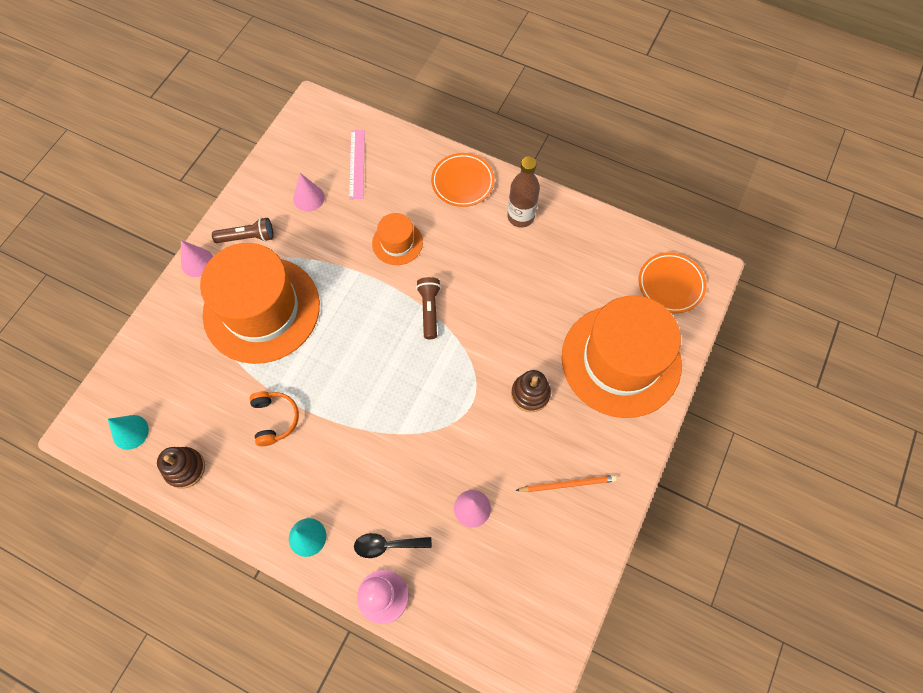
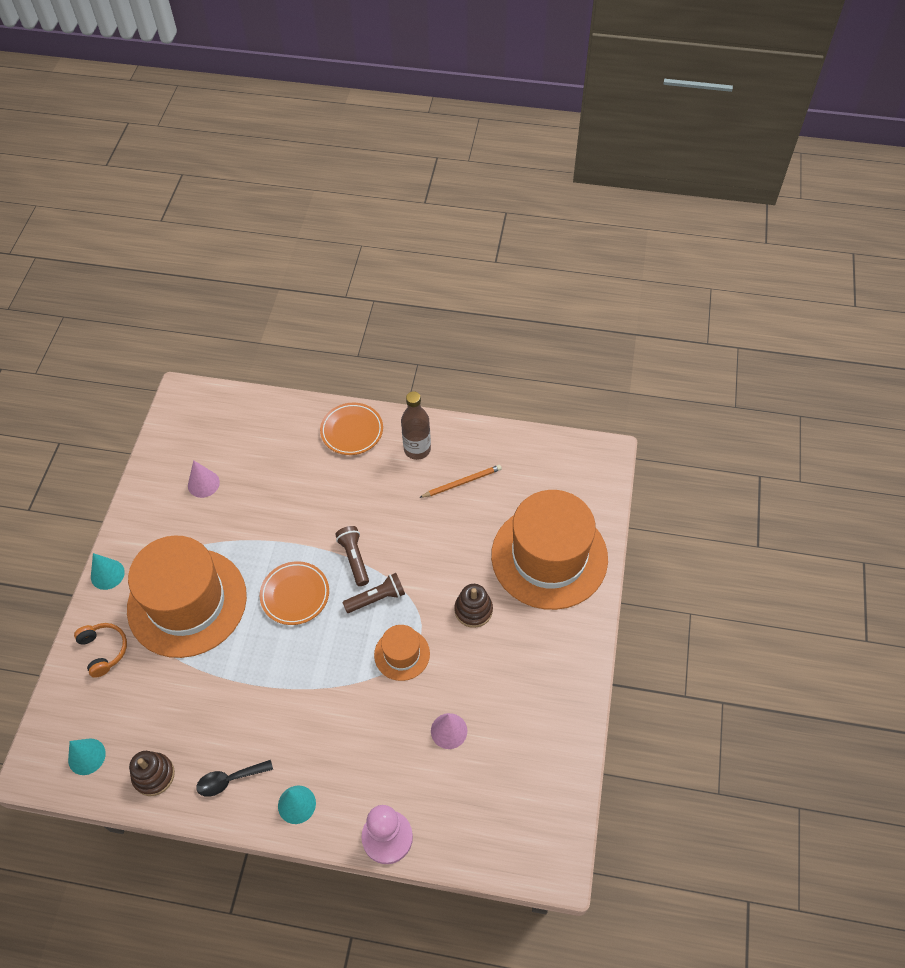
camera: 15 degrees left, 10 degrees down
pink cone [181,240,213,277] -> turquoise cone [91,553,125,590]
brown flashlight [212,218,273,243] -> brown flashlight moved to [342,573,405,613]
orange headphones [249,392,299,446] -> orange headphones moved to [74,623,127,678]
pink ruler [349,130,365,199] -> none
black spoon [354,533,432,558] -> black spoon moved to [196,760,273,797]
orange hat [372,213,423,265] -> orange hat moved to [374,625,430,681]
orange pencil [515,475,617,492] -> orange pencil moved to [419,465,502,498]
orange plate [639,252,707,313] -> orange plate moved to [260,561,329,625]

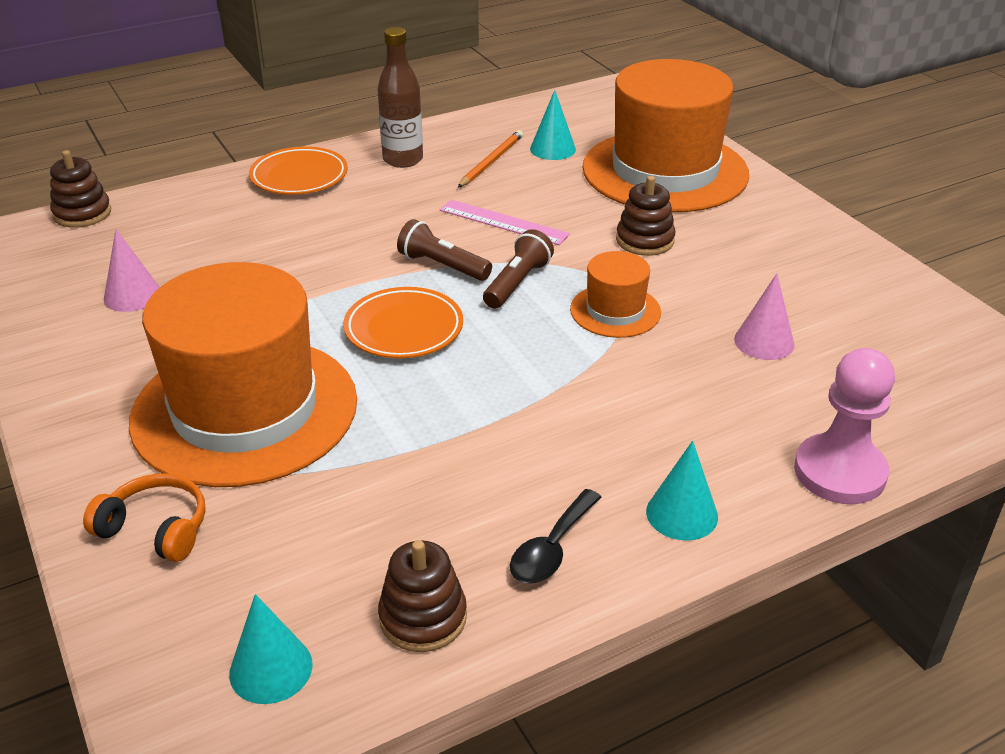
camera: 40 degrees left, 20 degrees down
turquoise cone [91,553,125,590] -> turquoise cone moved to [530,90,576,160]
none -> brown stacking toy [50,150,111,228]
none -> pink ruler [439,199,570,245]

